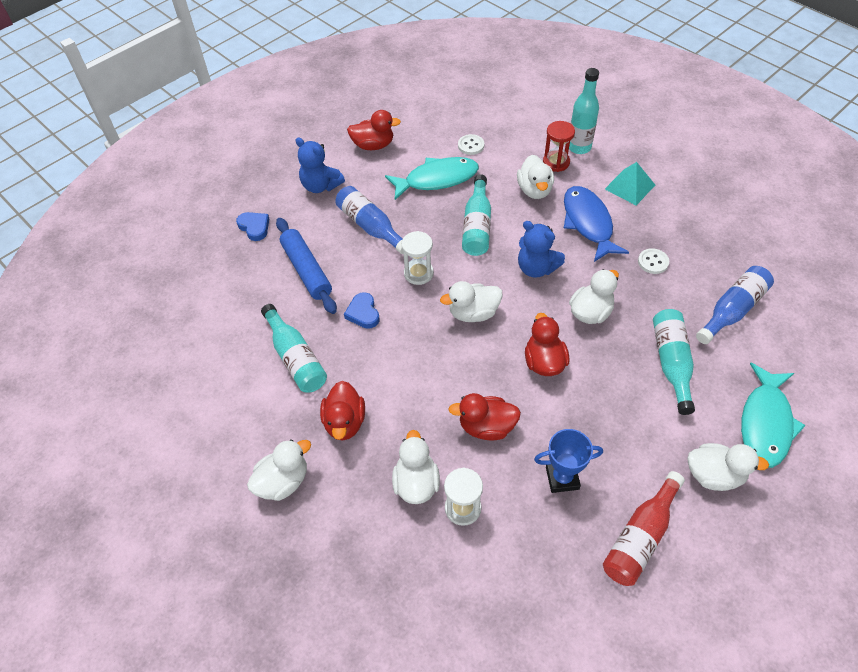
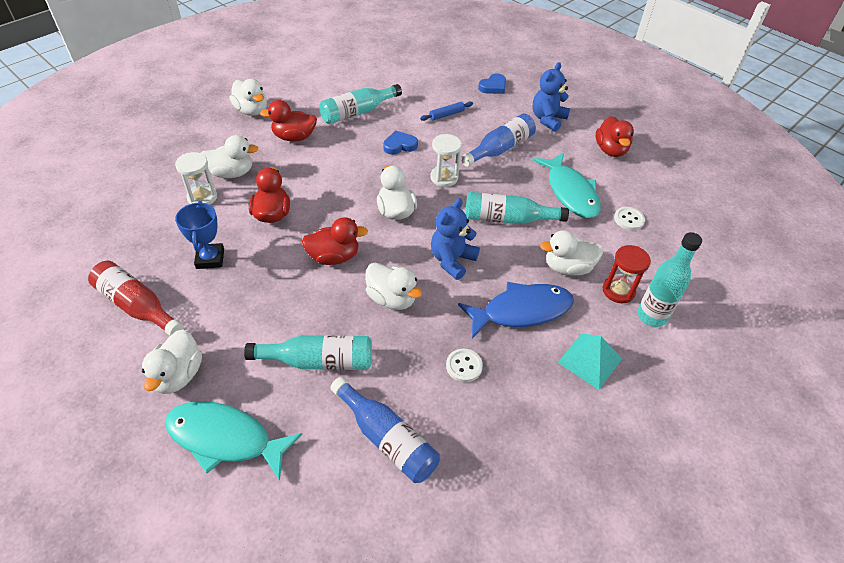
camera: 85 degrees right, 5 degrees down
blue rolling pin [276,218,337,314] -> blue rolling pin [420,102,473,121], size x0.51

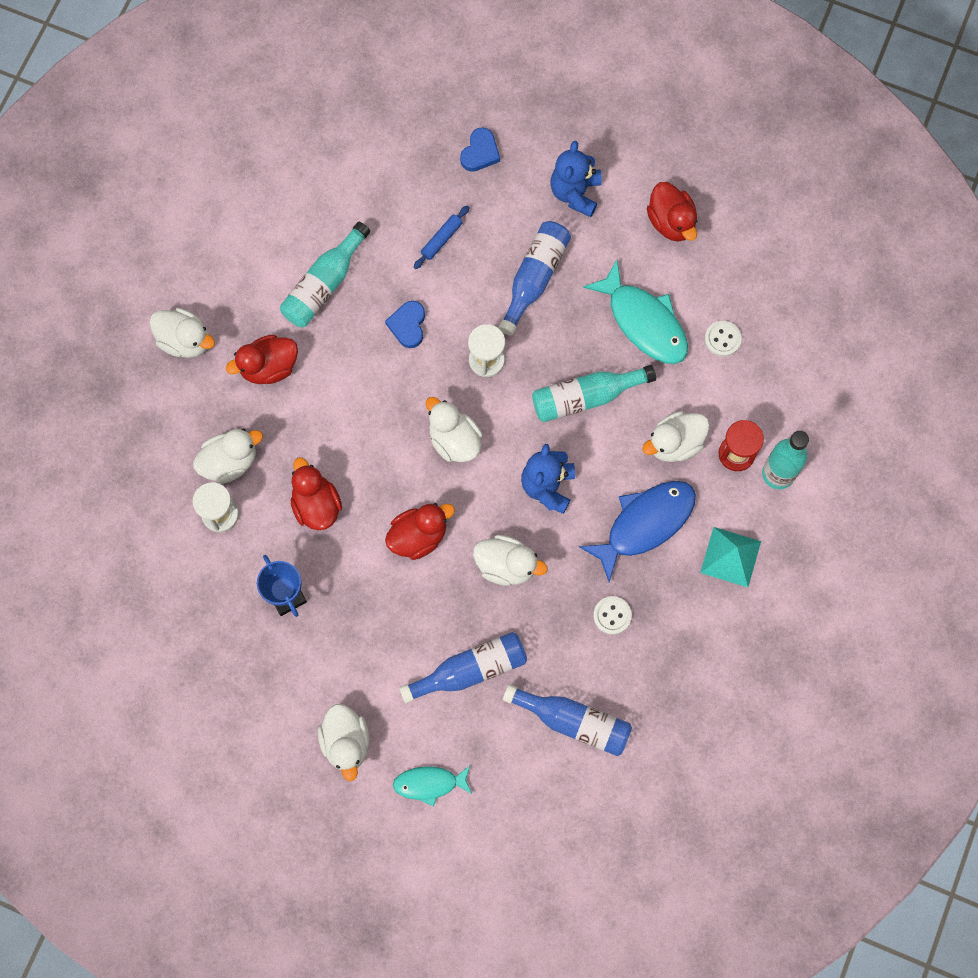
camera: 20 degrees left, 25 degrees up
red bottle [88,261,184,336] -> none
turquoise fish [165,401,302,481] -> turquoise fish [393,766,472,807], size x0.59
turquoise bottle [244,335,372,370] -> blue bottle [399,632,527,704]
blue heart [383,131,418,155] -> blue heart turned 45 degrees counterclockwise [385,301,425,348]

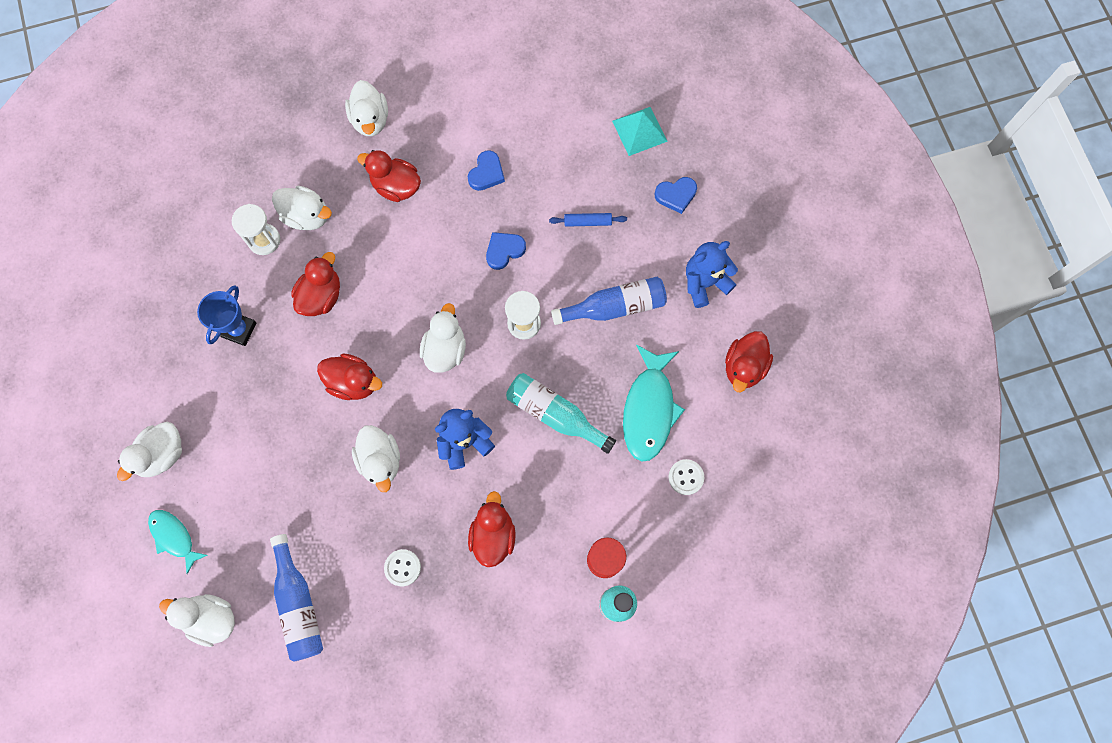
camera: 50 degrees right, 0 degrees up
turquoise bottle [280,222,370,327] -> blue heart [468,150,505,191]
blue bottle [399,632,527,704] -> none
blue fish [579,481,696,582] -> red duck [468,491,515,567]
white duck [642,411,710,462] -> white duck moved to [159,594,235,647]
turquoise pyramid [700,527,761,587] -> turquoise pyramid moved to [612,107,668,156]

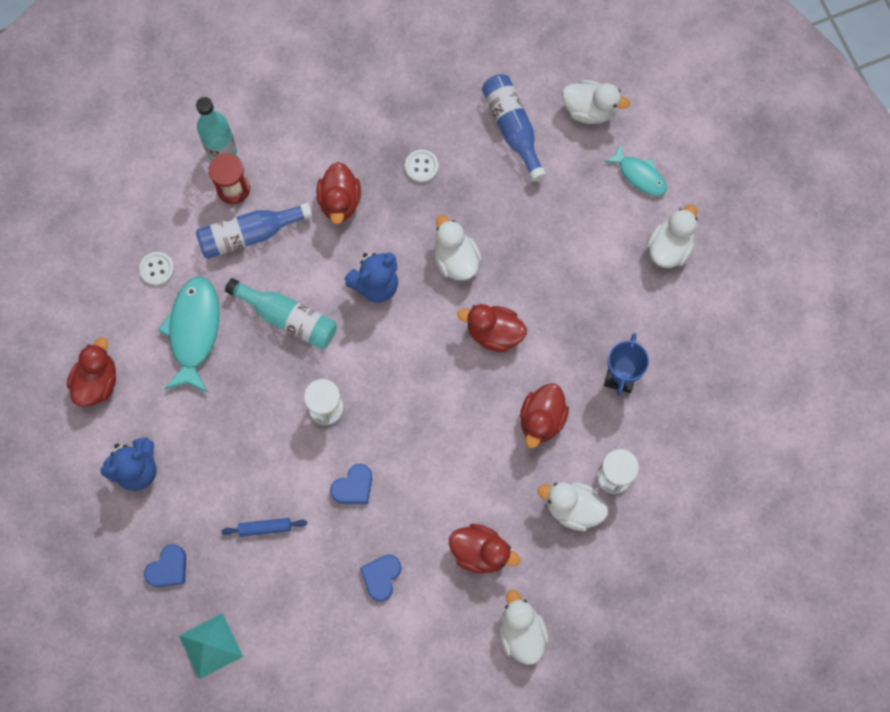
camera: 175 degrees right, 0 degrees up
white duck [420,303,466,373] -> none
blue bottle [551,277,667,325] -> blue bottle moved to [196,203,312,259]
blue heart [655,177,697,214] -> blue heart turned 150 degrees clockwise [144,544,186,587]

